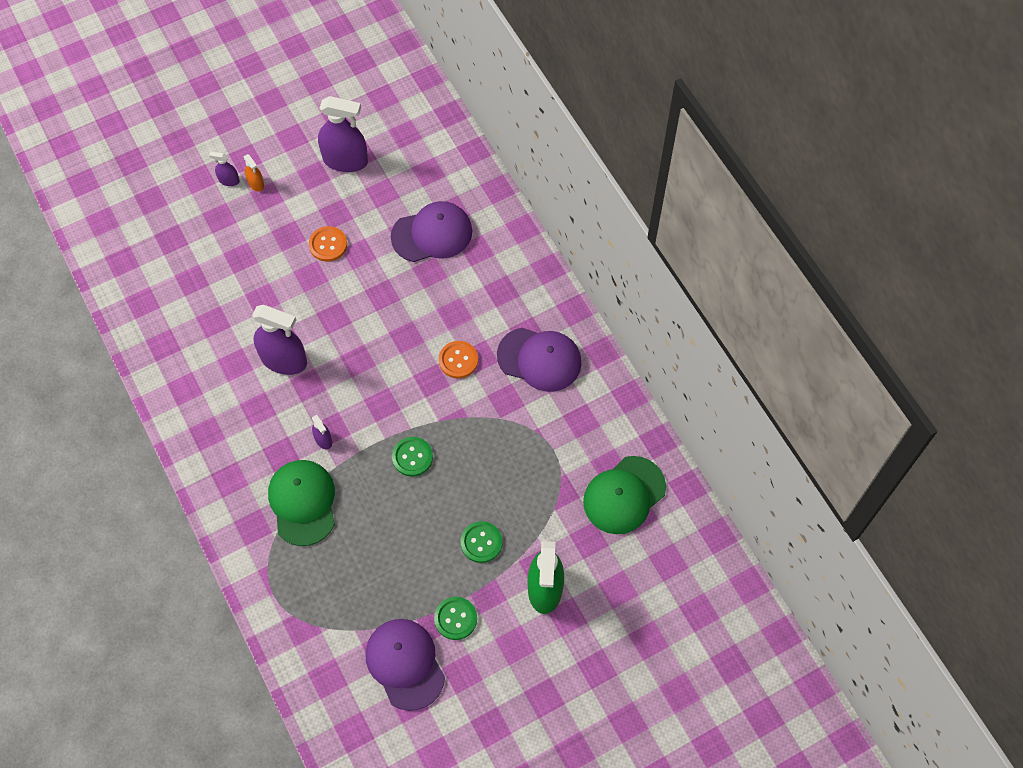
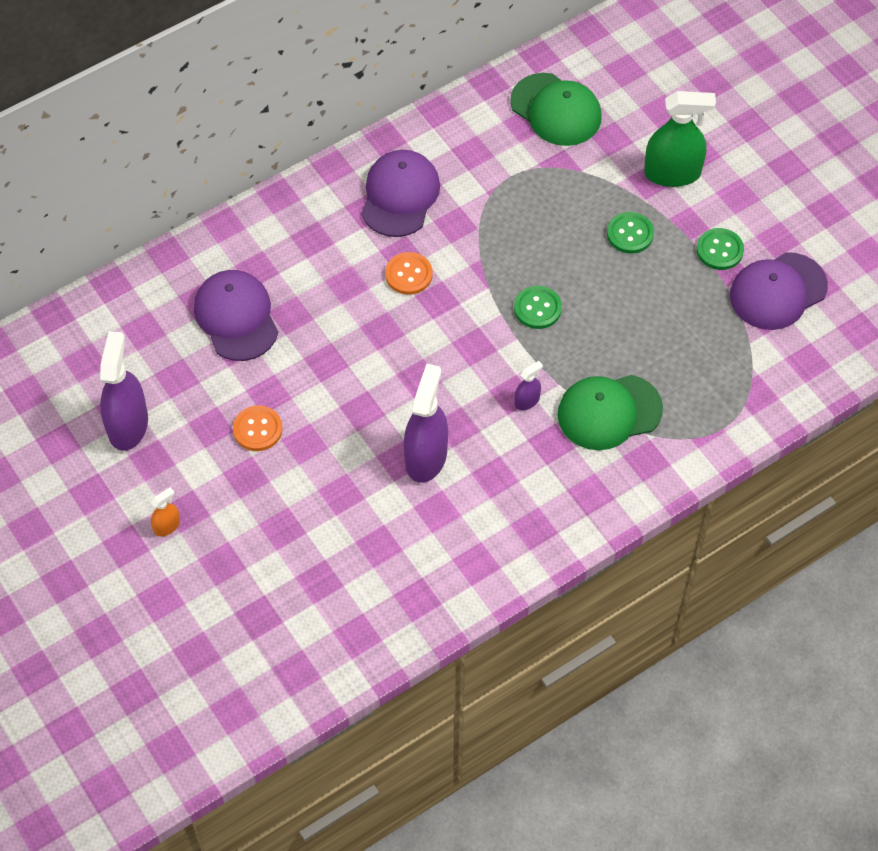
camera: 95 degrees left, 5 degrees down
purple spray bottle [209,151,240,186] -> none

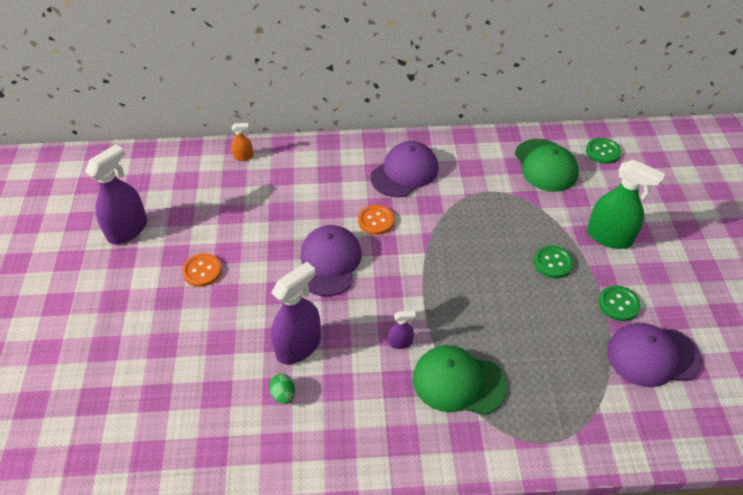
camera: 30 degrees right, 10 degrees down
orange spray bottle [151,487,180,537] -> orange spray bottle moved to [231,123,253,161]
purple cap [194,270,278,361] -> purple cap moved to [300,225,362,296]
green button [514,286,562,329] -> green button moved to [586,138,621,164]
none -> green egg [269,374,295,404]

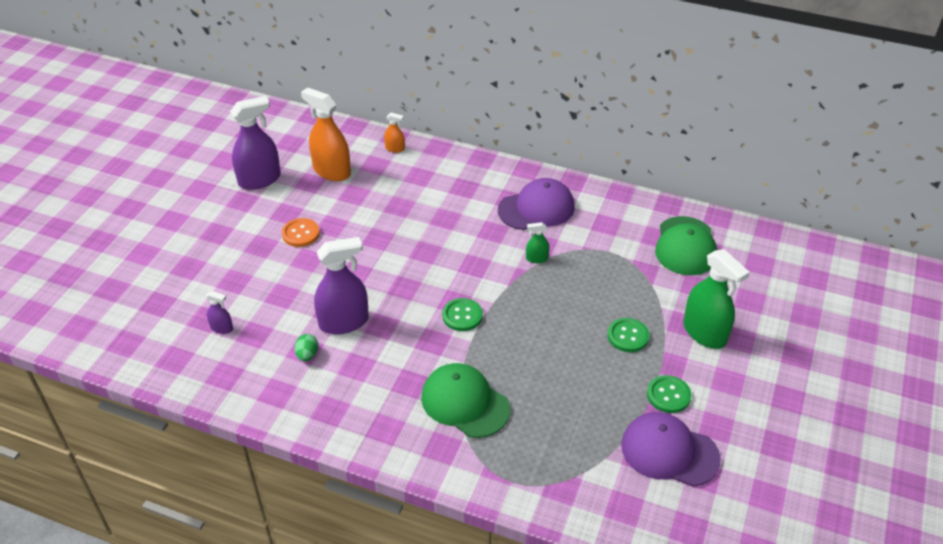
camera: 25 degrees right, 5 degrees down
purple cap [300,225,362,296] -> none
orange button [358,205,394,235] -> none
purple spray bottle [388,311,416,349] -> purple spray bottle moved to [206,291,233,334]
green button [586,138,621,164] -> green button moved to [442,298,483,331]
none -> orange spray bottle [301,87,351,181]
none -> green spray bottle [526,222,550,263]

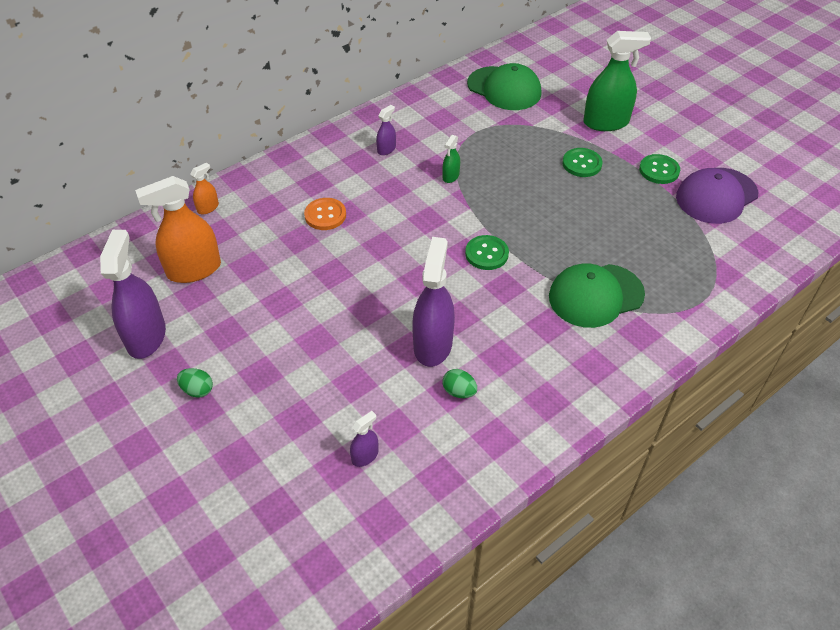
camera: 60 degrees left, 5 degrees up
orange button [282,218,320,247] -> orange button moved to [304,198,346,230]
purple cap [498,178,575,230] -> purple spray bottle [376,105,396,155]
none -> green egg [177,368,213,398]

